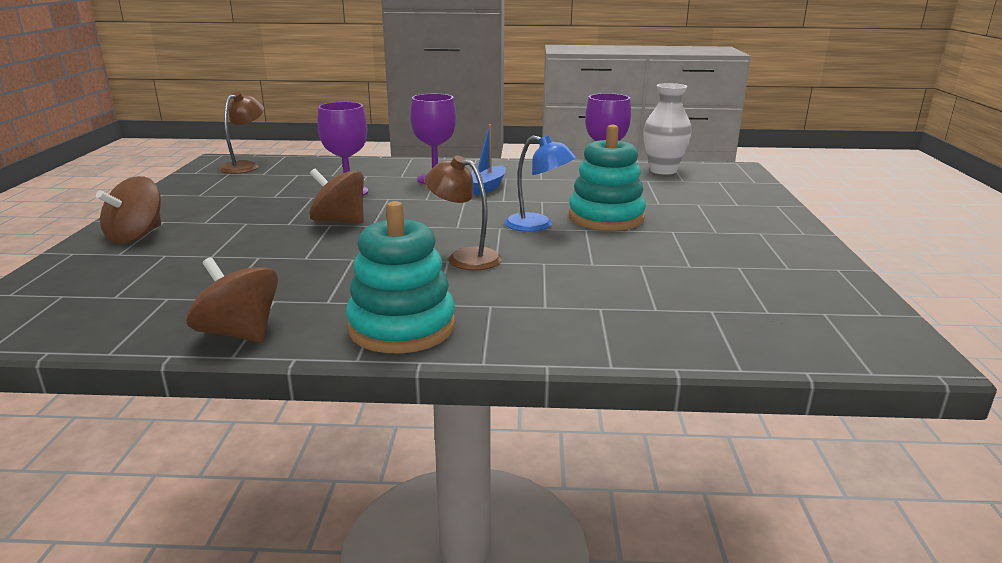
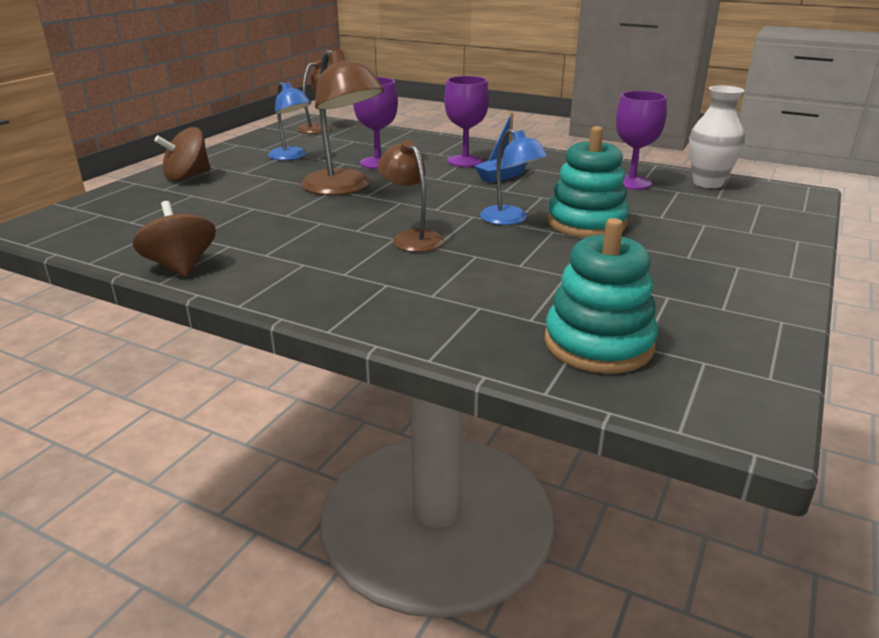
camera: 25 degrees right, 5 degrees up
brown spinning top [309,168,364,224] -> brown lamp [301,49,384,195]
turquoise stacking toy [346,201,455,353] -> turquoise stacking toy moved to [544,218,658,374]
none -> blue lamp [268,82,311,160]

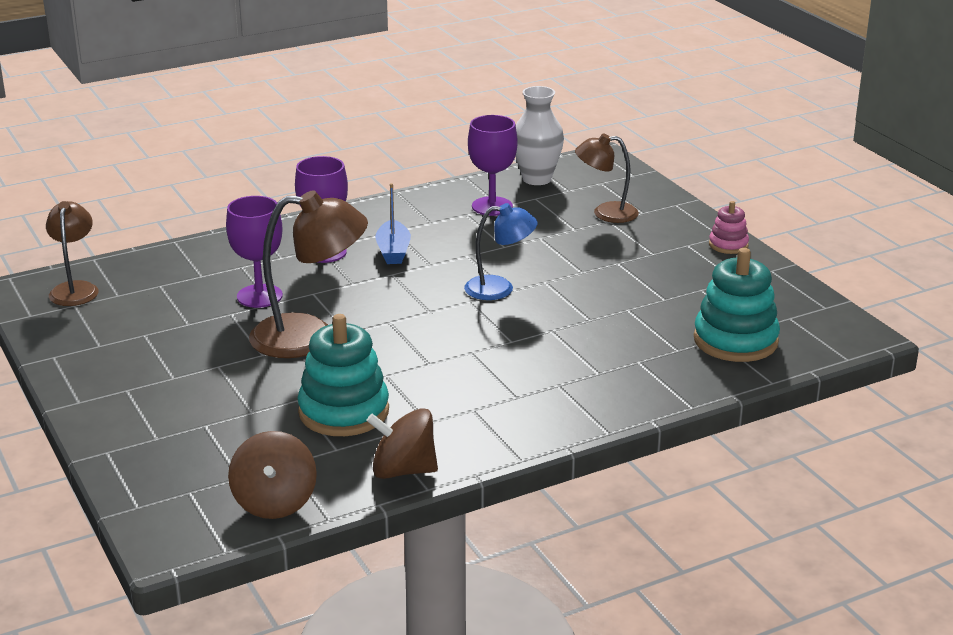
camera: 55 degrees left, 0 degrees up
brown spinning top [154,127,211,181] -> brown spinning top moved to [228,431,317,519]
blue lamp [268,82,311,160] -> none
brown lamp [378,140,444,252] -> brown lamp moved to [575,134,639,223]
turquoise stacking toy [547,126,629,238] -> turquoise stacking toy moved to [298,314,389,436]
none -> pink stacking toy [709,201,749,254]

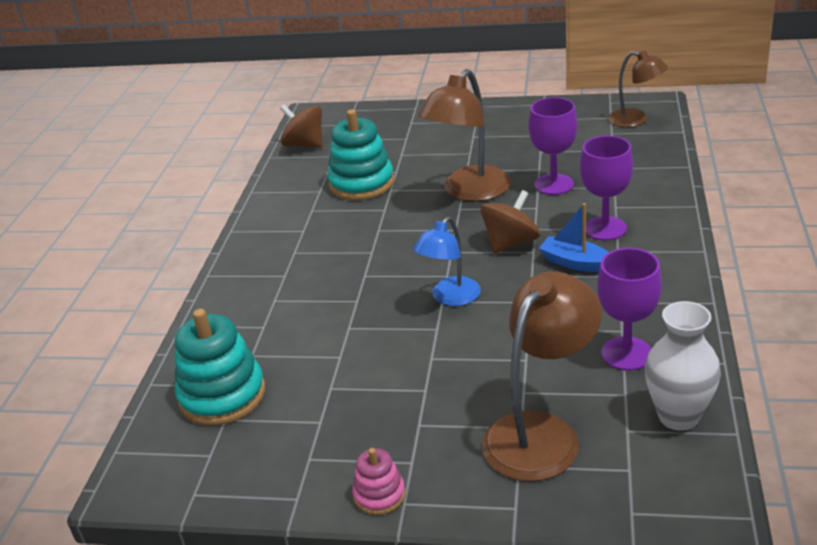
camera: 130 degrees right, 5 degrees up
brown spinning top [366,408,438,479] -> brown spinning top moved to [480,190,540,254]
brown lamp [575,134,639,223] -> brown lamp [482,272,602,482], size x1.62

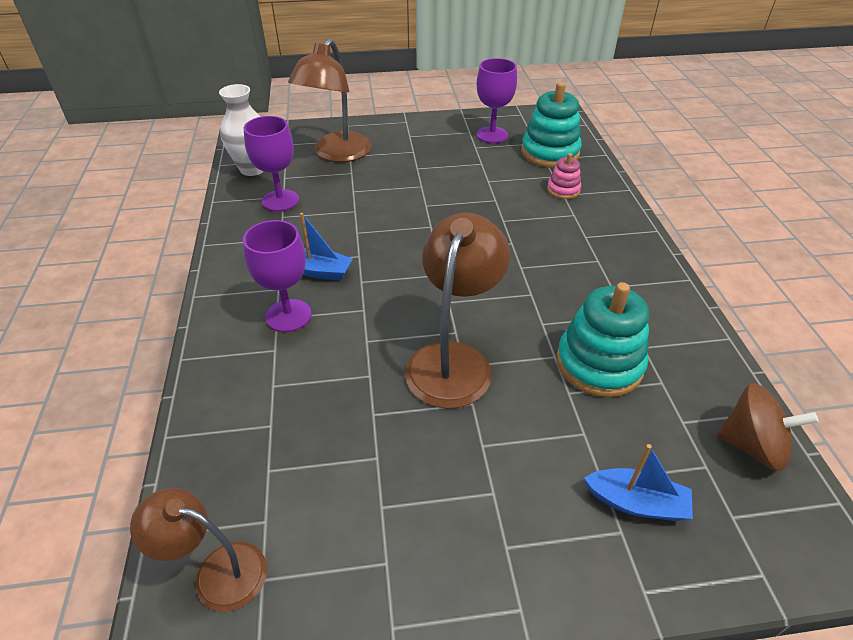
camera: 160 degrees right, 10 degrees up
pink stacking toy [352,448,406,515] -> pink stacking toy moved to [547,153,581,199]
blue lamp [413,216,481,306] -> none
brown spinning top [480,190,540,254] -> none
purple goblet [529,97,577,195] -> purple goblet moved to [477,58,517,143]
none -> blue boat [584,444,693,521]

